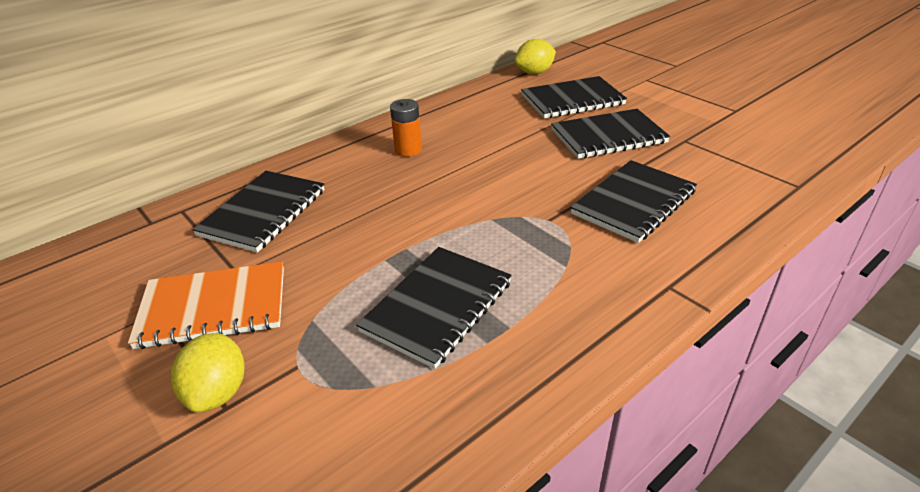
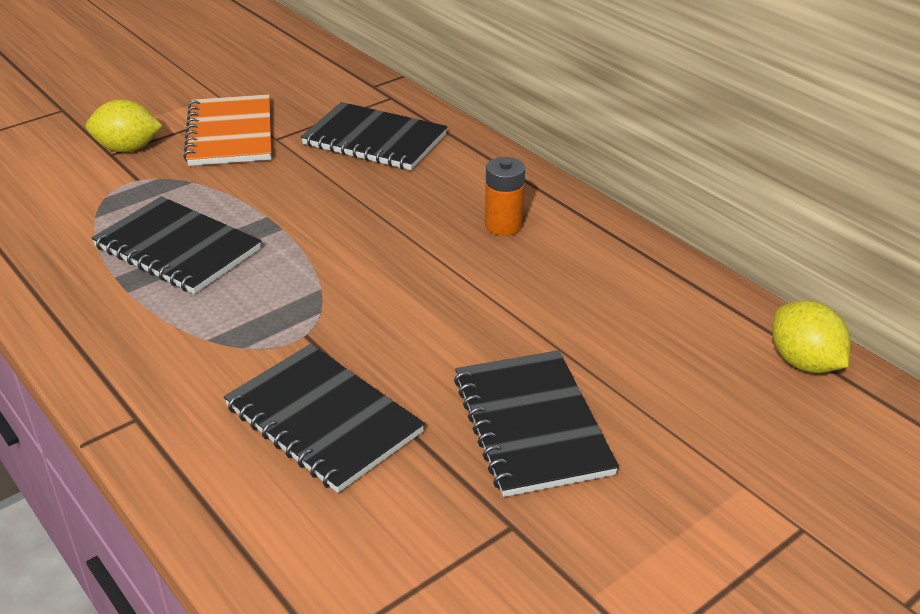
camera: 90 degrees right, 0 degrees up
black notebook [521,76,627,119] -> none

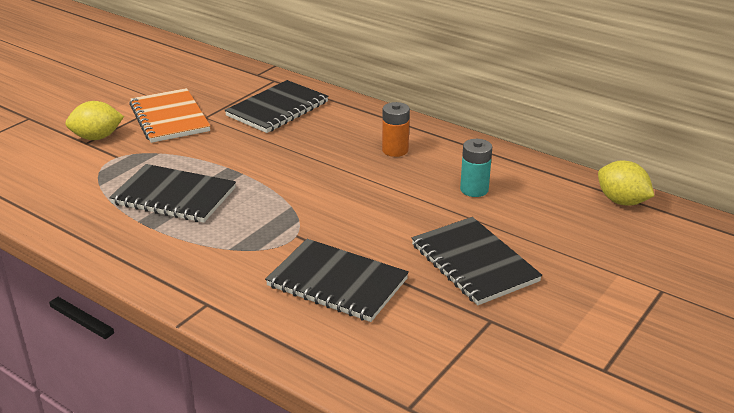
camera: 15 degrees left, 5 degrees down
black notebook [301,102,447,170] -> black notebook turned 60 degrees counterclockwise [224,80,329,133]
none -> turquoise battery [460,139,492,197]

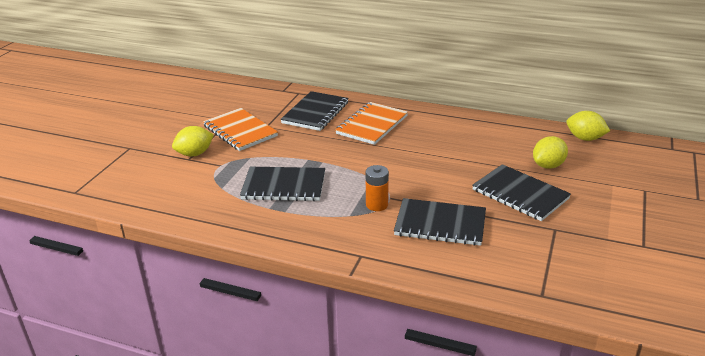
camera: 15 degrees left, 0 degrees up
orange battery [382,102,410,157] -> orange battery moved to [365,165,389,211]
turquoise battery [460,139,492,197] -> none
none -> orange notebook [335,102,408,145]
none -> yellow lemon [533,136,568,169]

